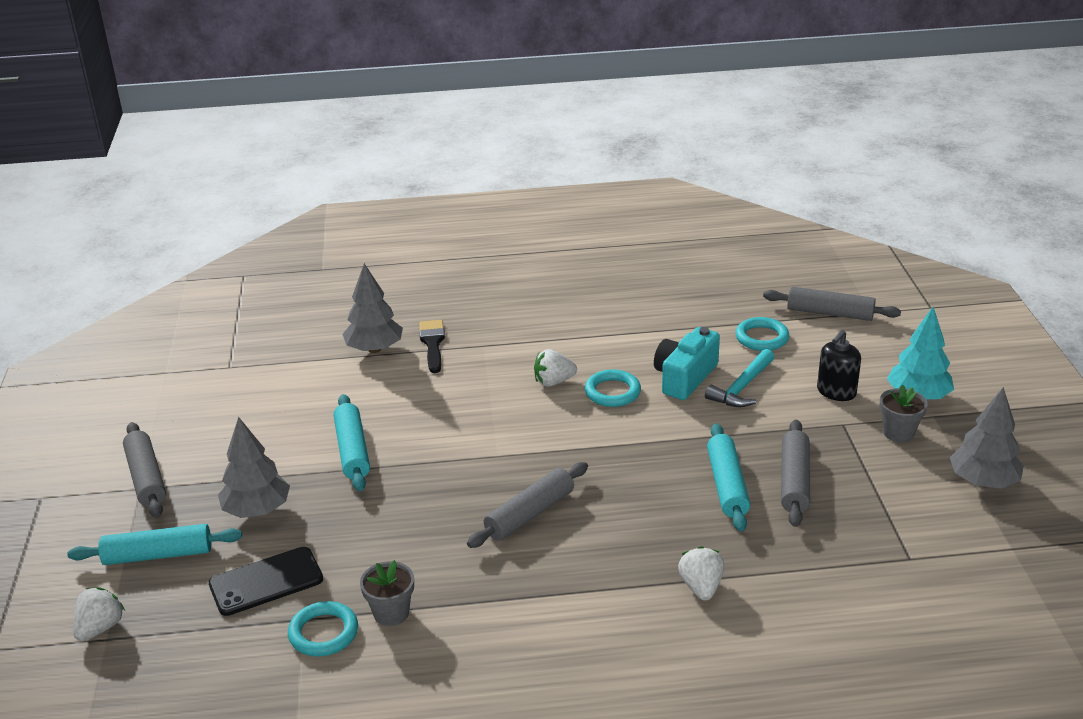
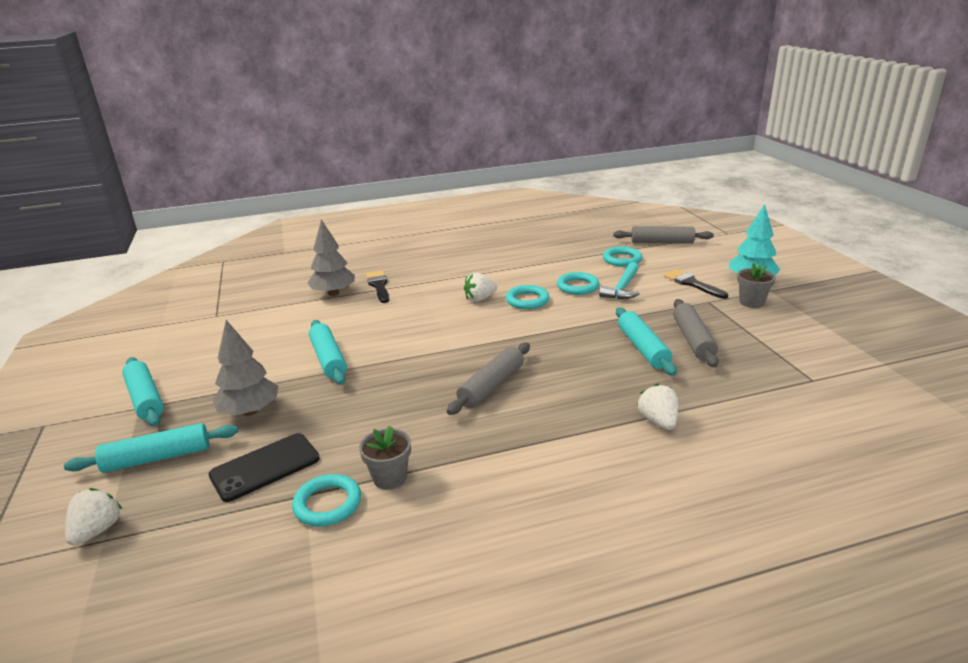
camera: 10 degrees left, 5 degrees down
grey rolling pin [123,422,166,518] -> turquoise rolling pin [122,357,164,426]
turquoise camera [654,327,720,400] -> turquoise ring [557,272,599,295]
black soap dispenser [817,330,861,401] -> black brush [664,269,728,299]
grey tree [950,387,1024,489] -> none

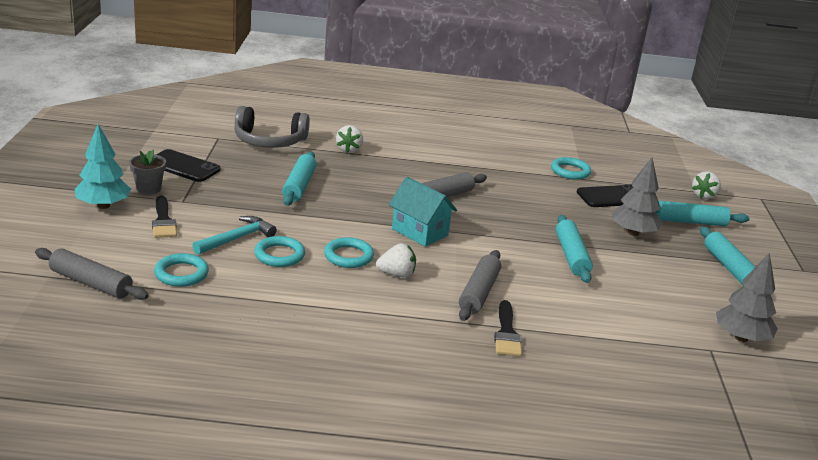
camera: 165 degrees left, 0 degrees up
grey tree [307,219,355,296] -> grey tree moved to [716,253,778,342]
grey flower pot [359,426,411,490] -> none
grey rolling pin [673,299,719,367] -> grey rolling pin moved to [459,250,501,321]
none -> black phone [156,149,221,182]
none -> grey headphones [234,106,310,148]
none -> turquoise house [389,177,457,247]

